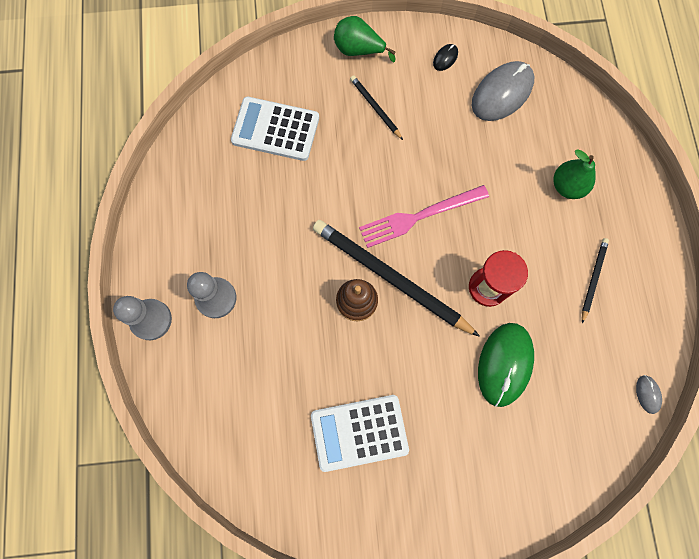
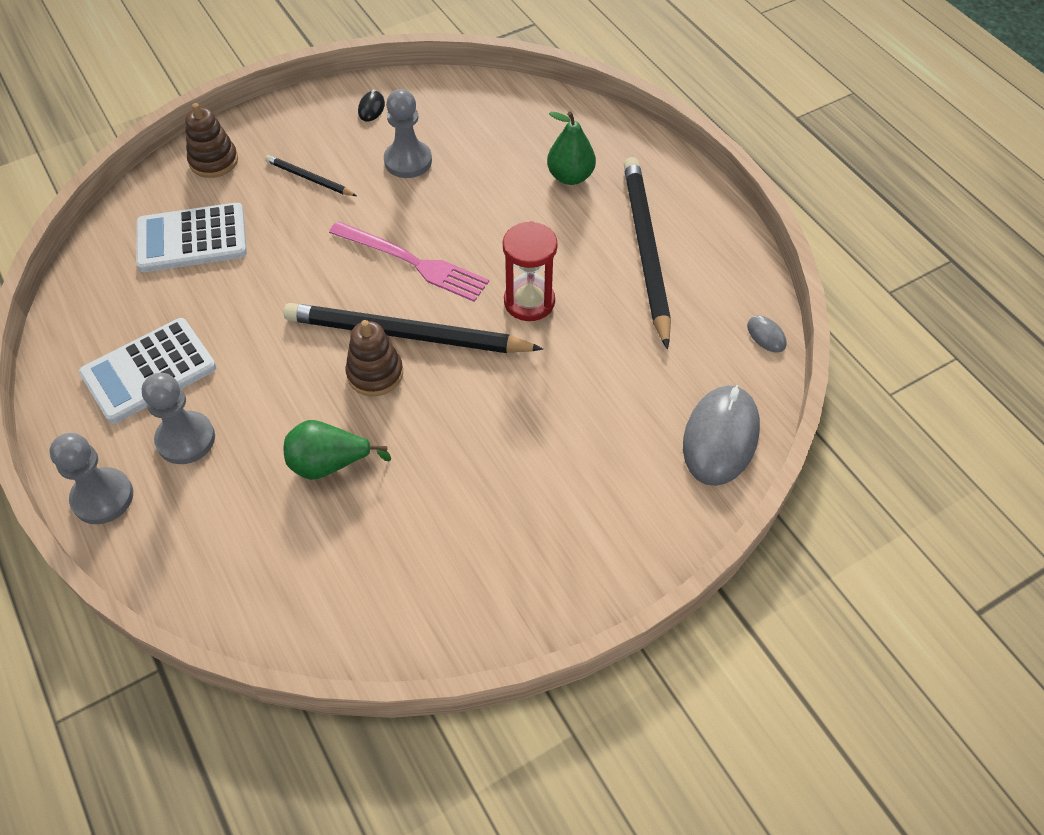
camera: 25 degrees left, 20 degrees down
white calculator [311,395,409,472] -> white calculator moved to [79,318,216,424]
green pear [334,16,395,62] -> green pear moved to [284,420,391,480]
pink fork [359,185,489,248] -> pink fork turned 105 degrees counterclockwise [329,221,489,302]
grey mouse [472,61,534,121] -> grey mouse moved to [683,385,760,486]
green mouse [478,323,534,407] -> none
black pencil [582,238,609,323] -> black pencil [624,157,671,349], size x2.14
none -> brown stacking toy [185,103,238,178]
none -> grey pawn [384,89,432,178]

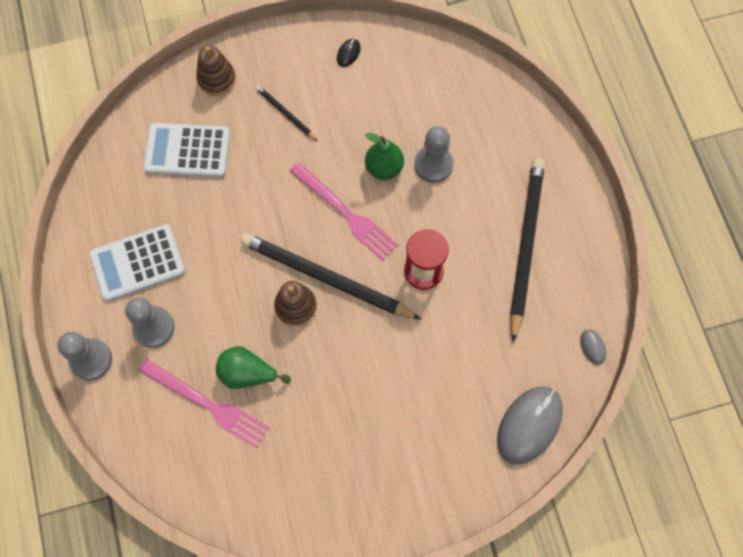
camera: 15 degrees right, 15 degrees up
grey pawn [384,89,432,178] -> grey pawn moved to [414,126,454,183]
green pear [547,112,596,185] -> green pear moved to [365,133,404,180]
none -> pink fork [139,359,270,449]

